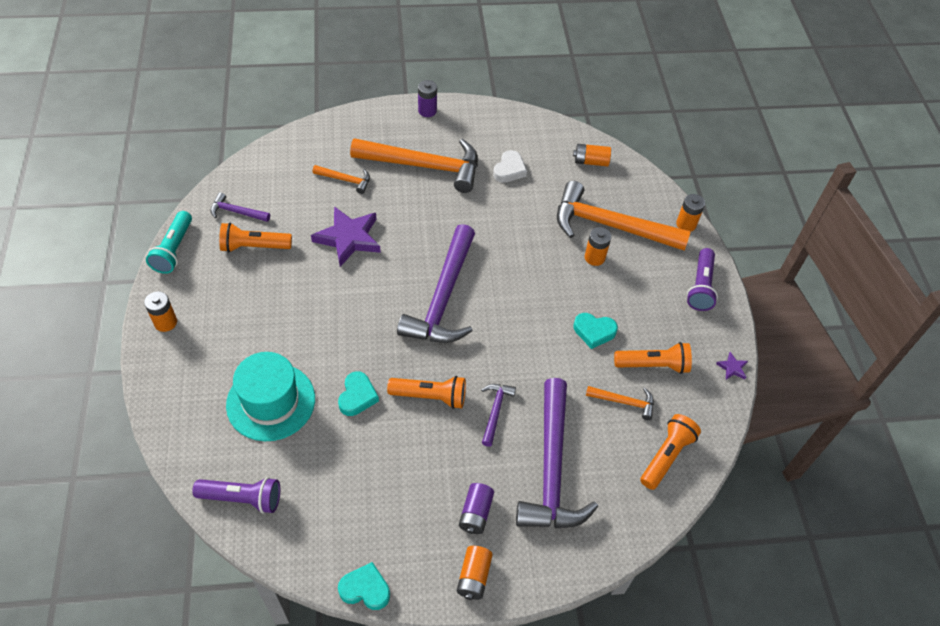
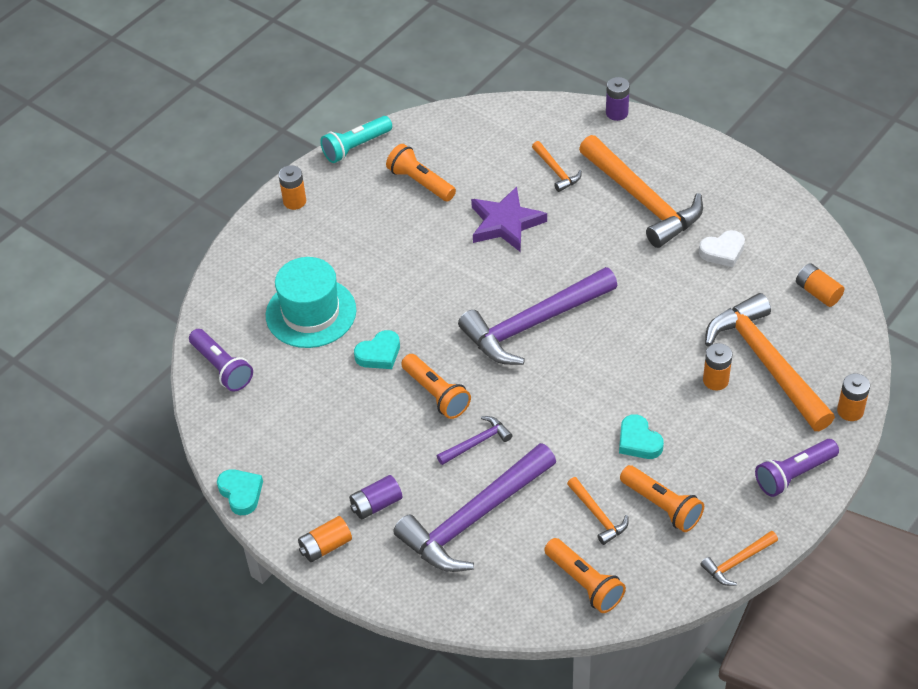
camera: 50 degrees right, 5 degrees down
purple hammer [210,192,270,222] -> none
purple battery [418,80,437,117] -> purple battery moved to [606,77,630,121]
orange flashlight [640,414,701,490] -> orange flashlight turned 60 degrees clockwise [544,538,626,613]
purple star [716,352,748,380] -> orange hammer [701,531,778,586]

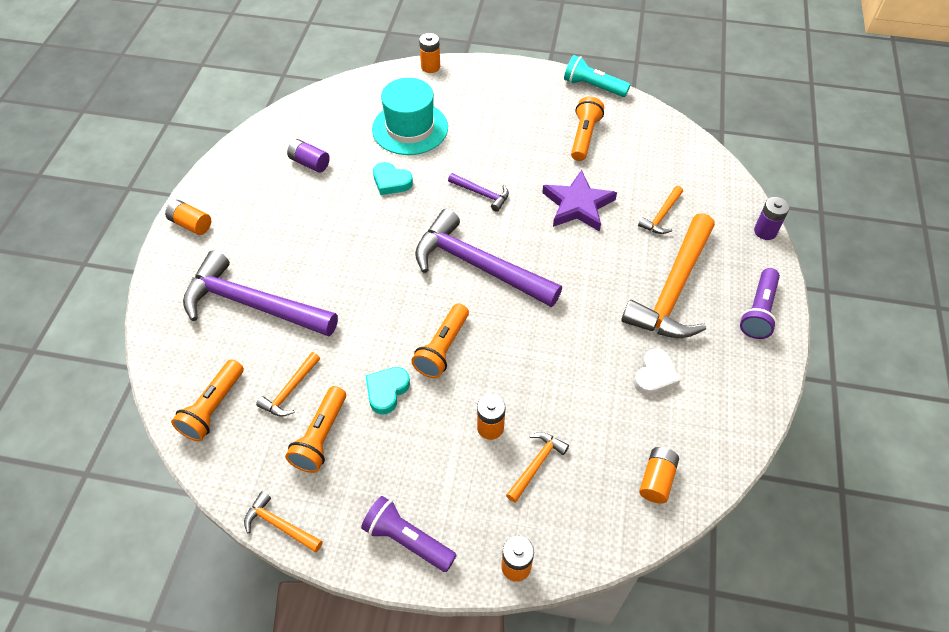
camera: 60 degrees right, 5 degrees up
purple flashlight [189,329,253,392] -> purple flashlight moved to [740,268,780,339]
turquoise heart [217,469,263,515] -> none
orange battery [278,165,306,210] -> orange battery moved to [419,33,440,73]
purple battery [349,475,402,519] -> purple battery moved to [287,139,330,173]
orange flashlight [401,354,471,419] -> orange flashlight moved to [411,303,469,378]
purple hammer [437,416,512,465] -> purple hammer moved to [448,173,509,212]
white heart [699,230,745,267] -> white heart turned 105 degrees counterclockwise [634,349,680,396]
orange hammer [705,293,835,431] -> orange hammer [506,432,569,502], size x0.45

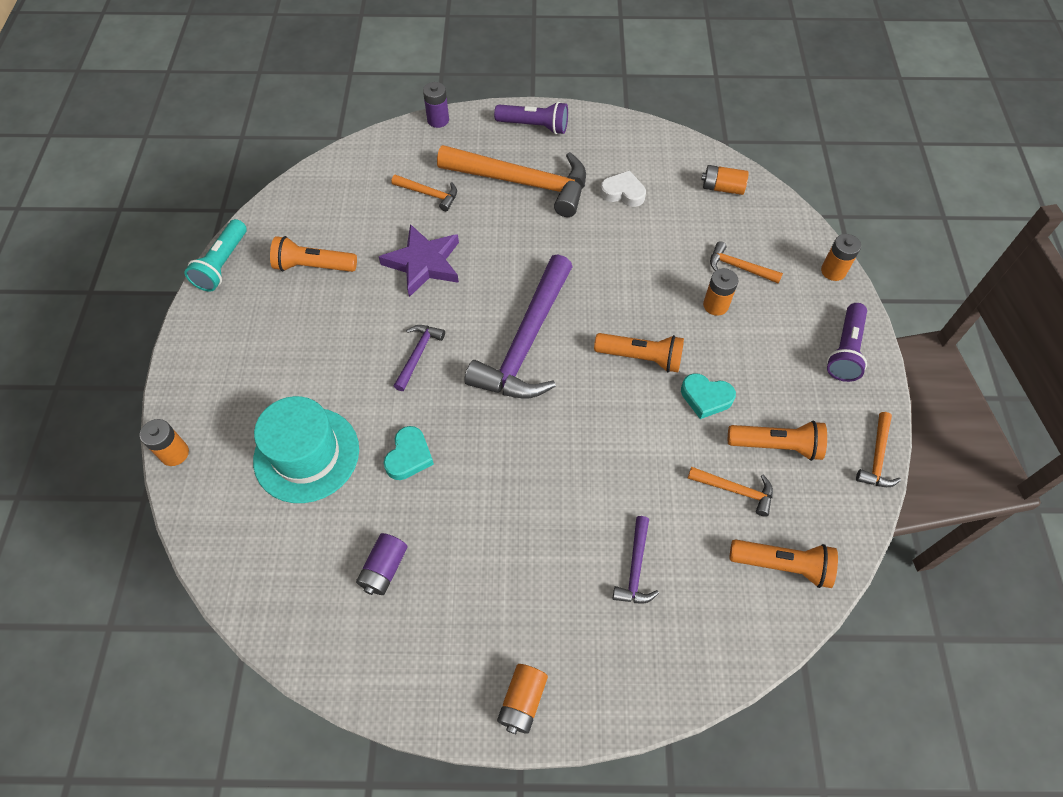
camera: 100 degrees left, 5 degrees up
purple hammer [183,250,338,337] -> purple hammer [613,516,659,603], size x0.45

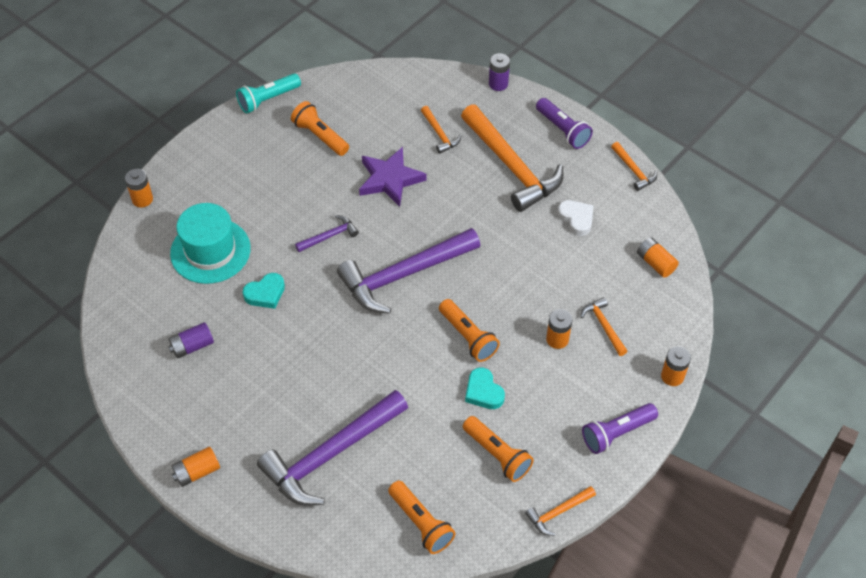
camera: 40 degrees right, 5 degrees down
purple hammer [613,516,659,603] -> purple hammer [257,390,408,506], size x2.23
orange hammer [688,467,773,517] -> orange hammer moved to [611,142,657,191]

